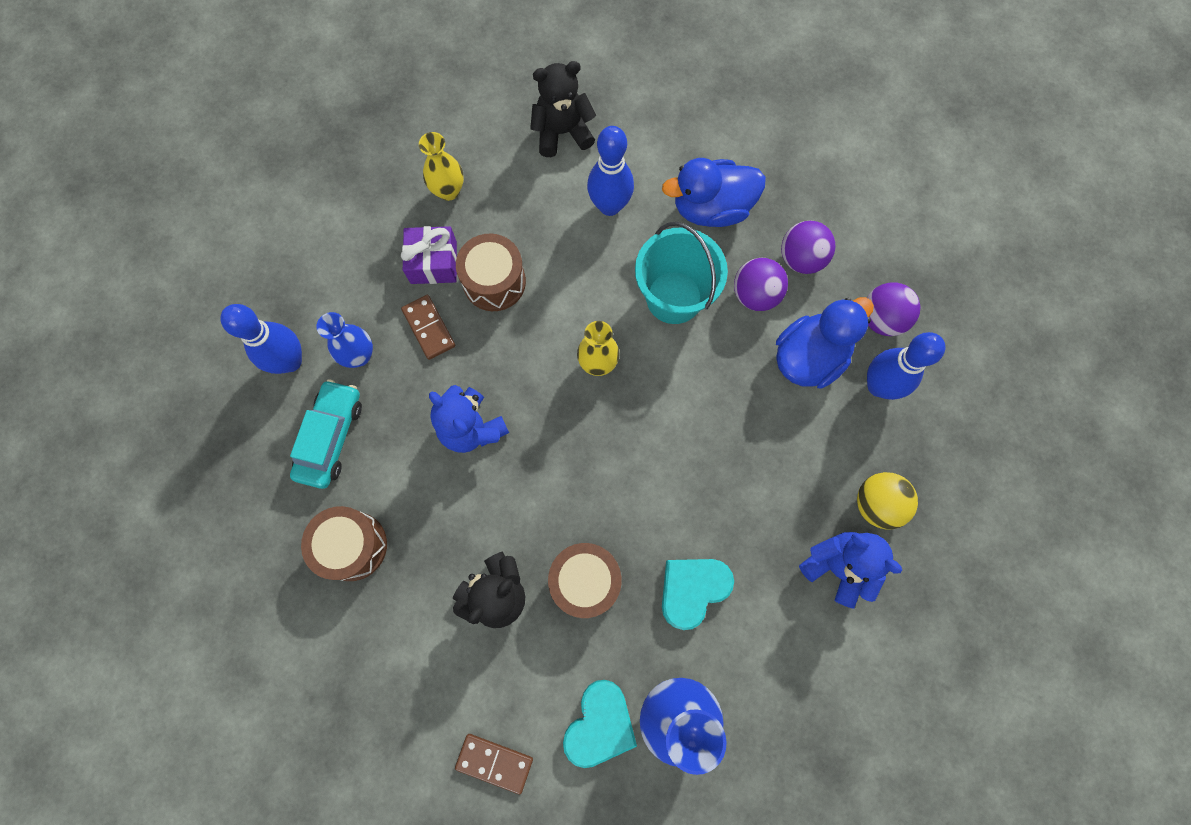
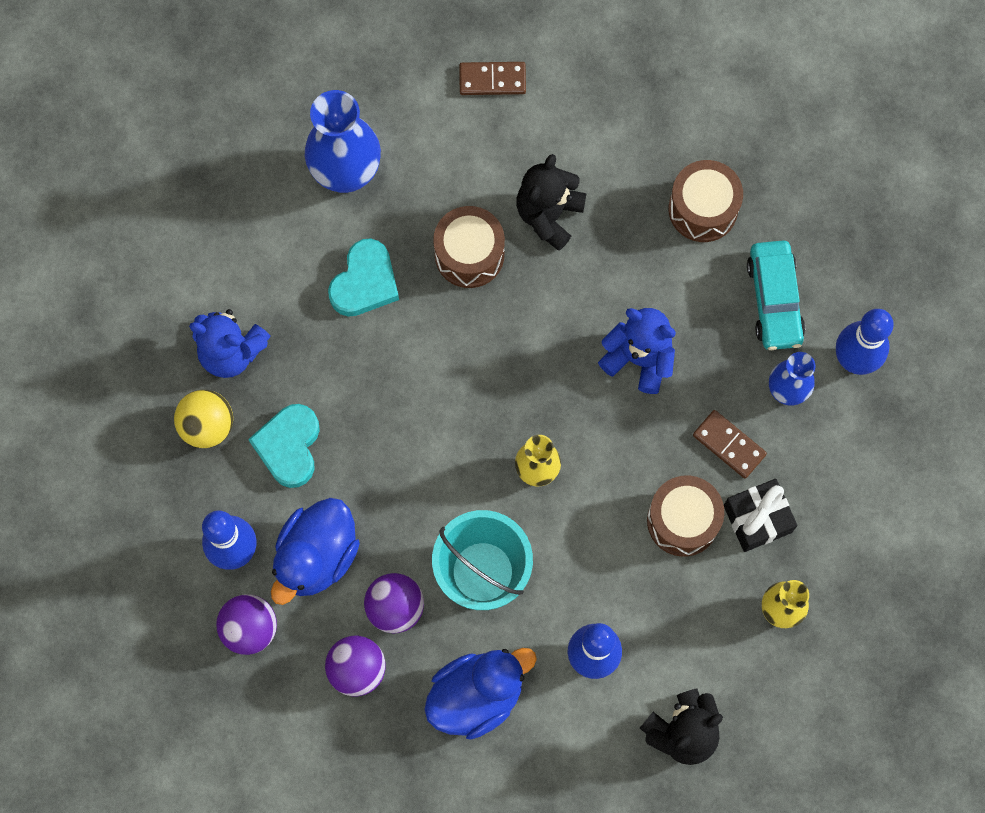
camera: 160 degrees right, 0 degrees up
purple gift [401,226,457,284] -> black gift [724,479,798,552]
turquoise heart [563,680,637,768] -> turquoise heart moved to [248,404,320,488]

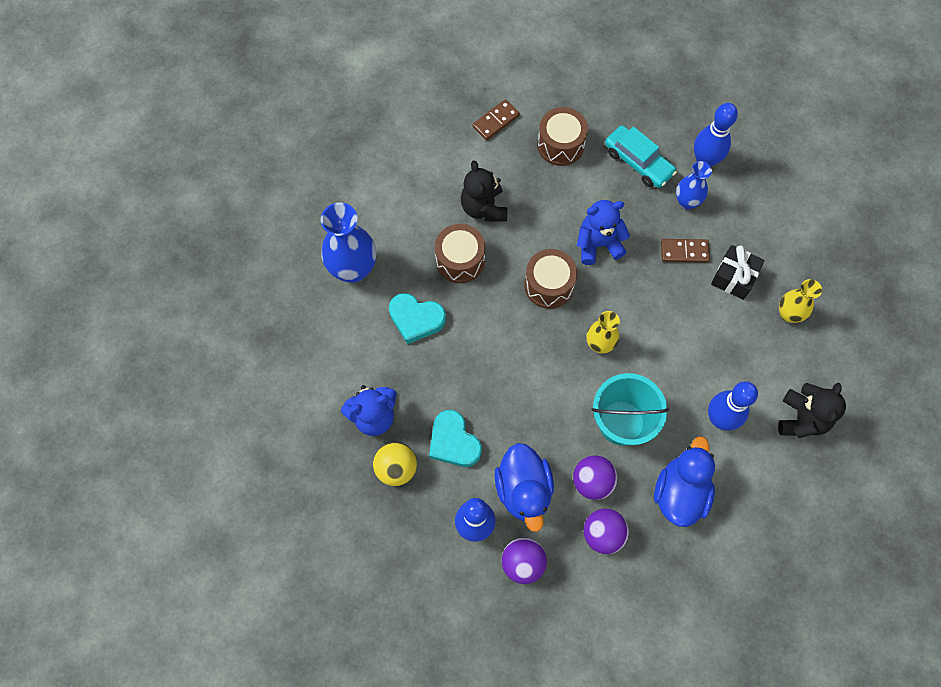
camera: 40 degrees left, 5 degrees down
turquoise heart [328,239,399,317] -> turquoise heart turned 120 degrees clockwise [389,293,446,344]
brown domino [459,62,526,95] -> brown domino moved to [472,99,520,140]
brown drum [647,476,724,557] -> brown drum moved to [524,249,577,309]

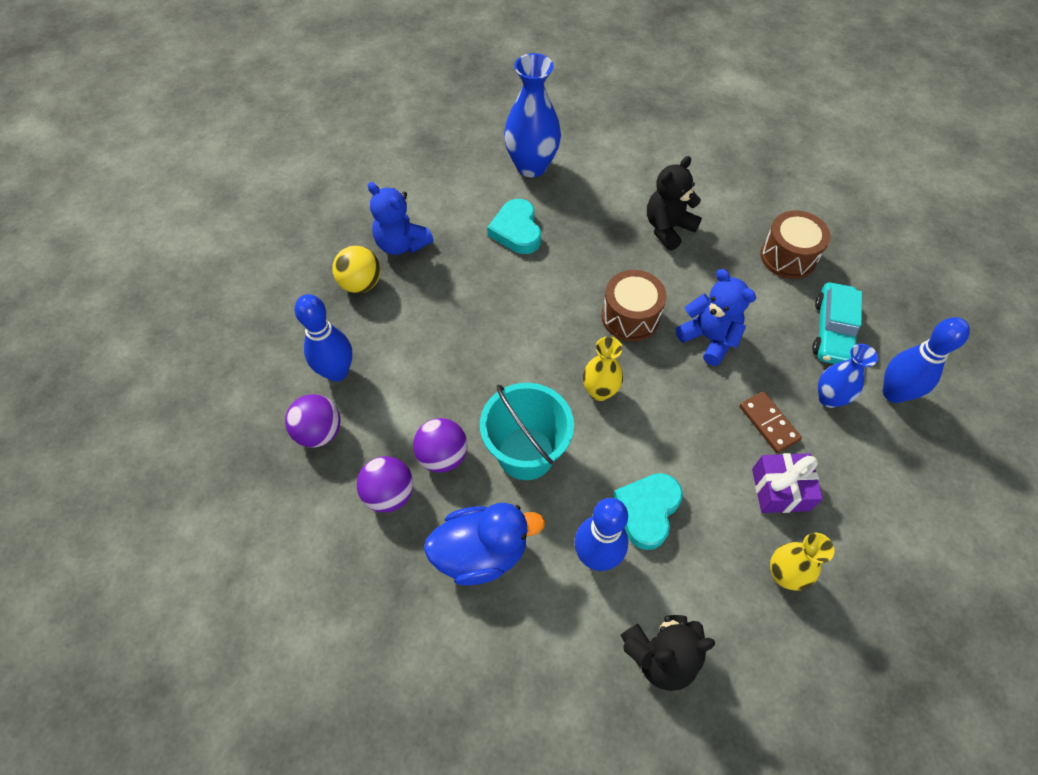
camera: 60 degrees right, 10 degrees down
turquoise heart [429,410,482,467] -> turquoise heart moved to [613,473,683,550]
brown drum [435,224,485,283] -> none
brown domino [472,99,520,140] -> none
blue duck [495,443,554,532] -> none
black gift [711,245,764,300] -> purple gift [752,453,823,513]

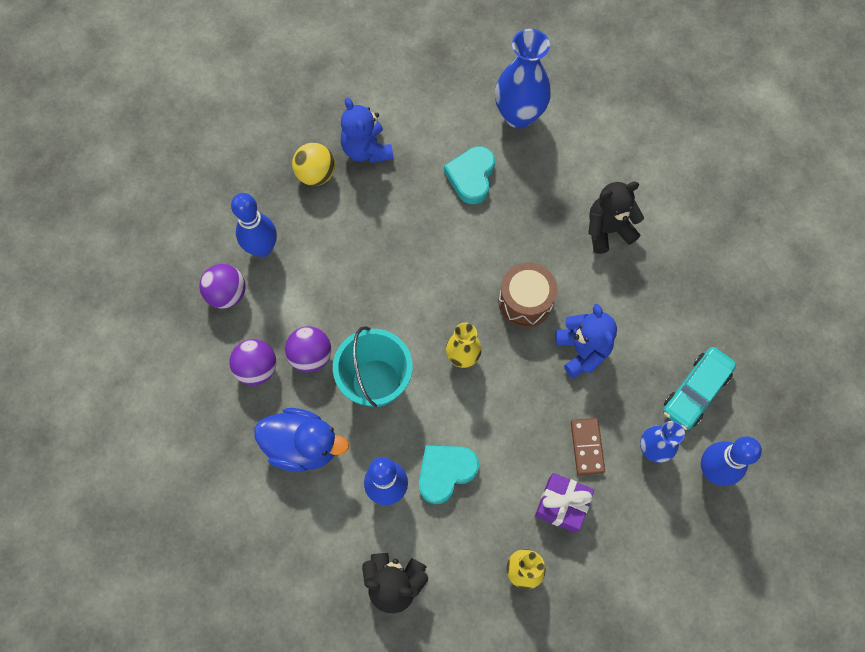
camera: 25 degrees right, 10 degrees up
brown drum [761,210,831,279] -> none

